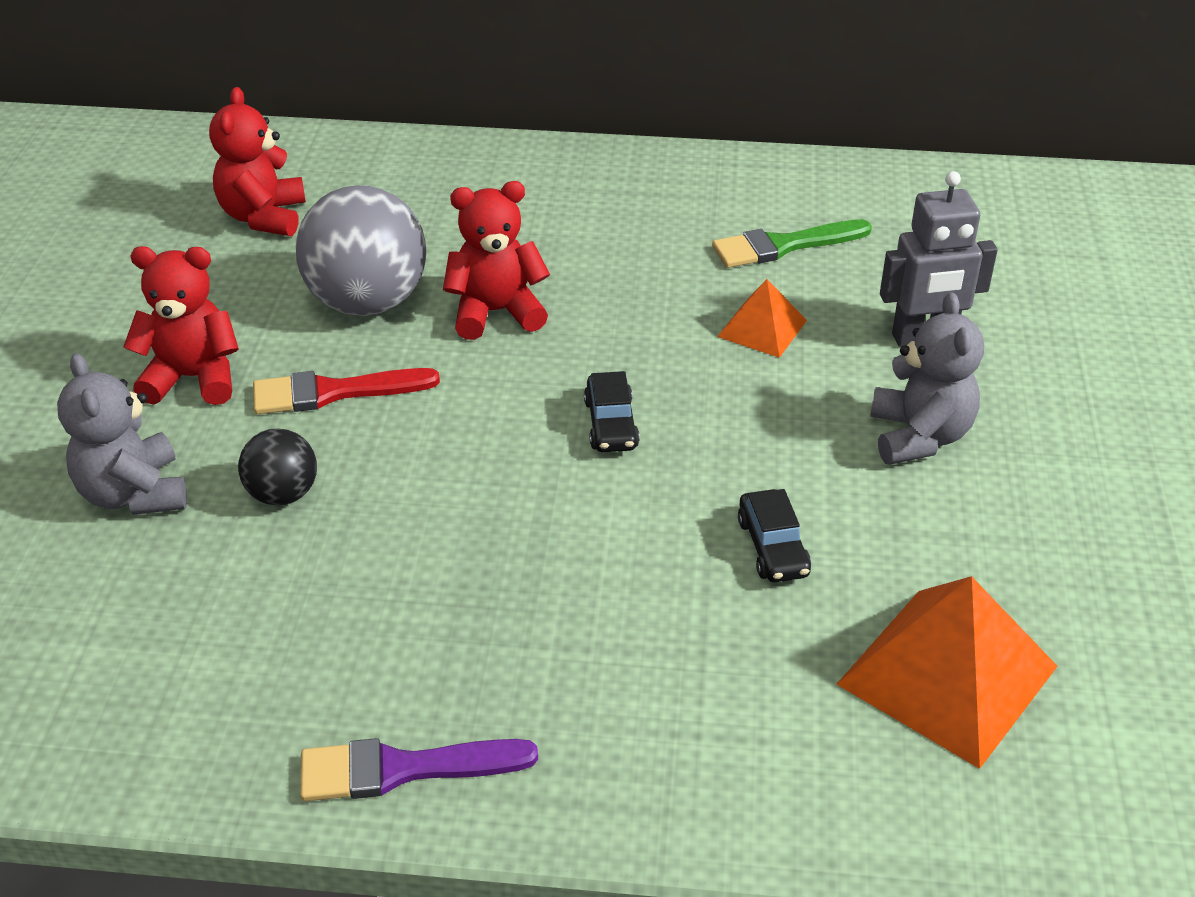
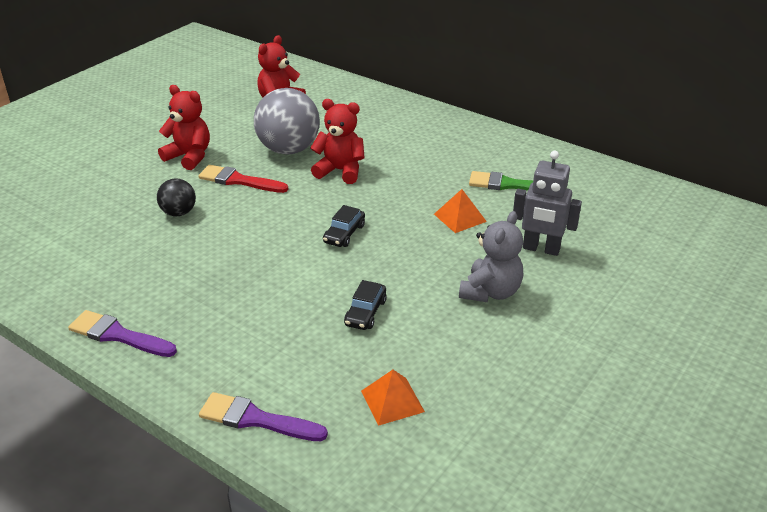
camera: 30 degrees right, 5 degrees down
grey teddy bear [57,353,187,515] -> none
orange pyramid [837,576,1058,769] -> orange pyramid [361,370,425,426], size x0.54
none -> purple brush [199,392,328,441]

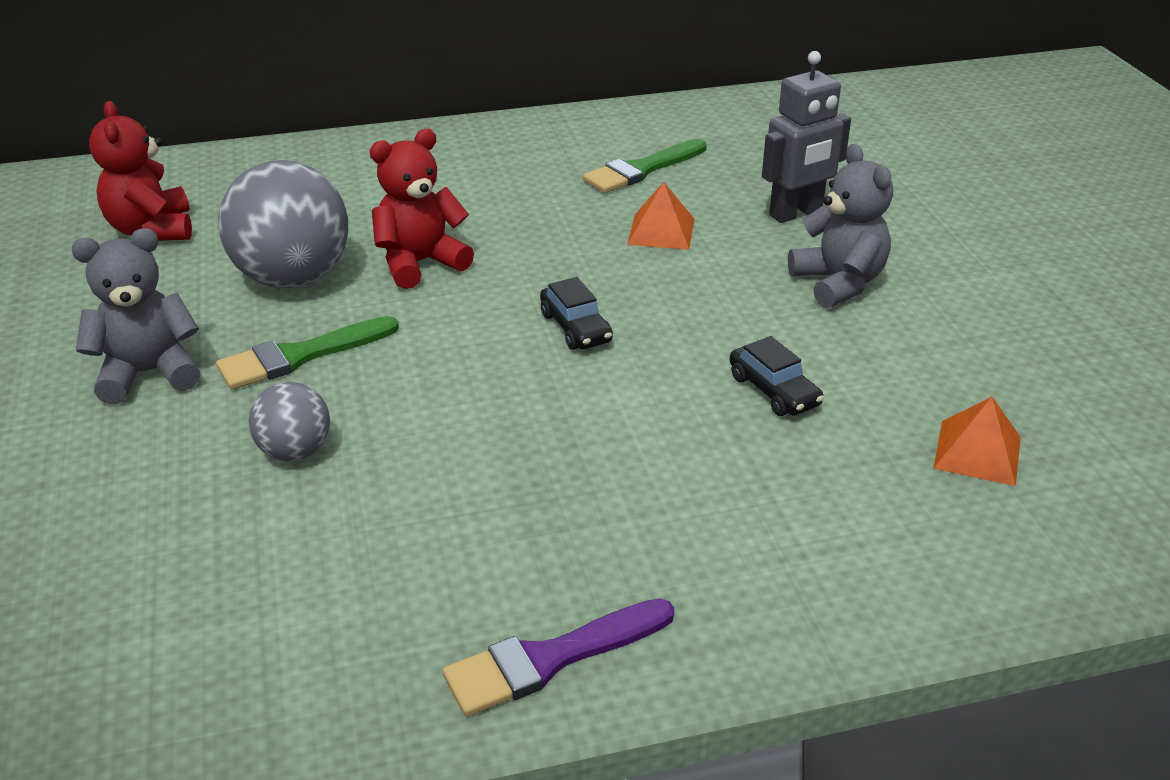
camera: 50 degrees left, 0 degrees up
black ball [157,178,196,216] -> grey ball [249,382,330,461]
red teddy bear [158,85,210,170] -> grey teddy bear [72,228,200,404]
red brush [198,165,289,193] -> green brush [216,316,399,390]
purple brush [199,392,328,441] -> none

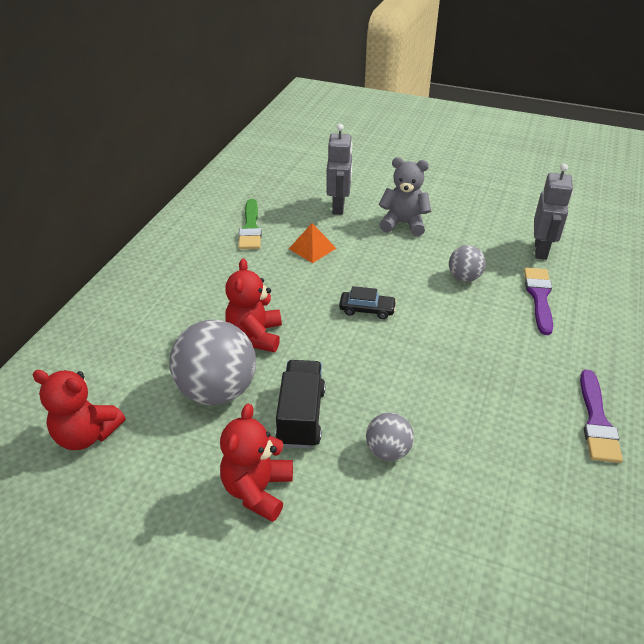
camera: 55 degrees left, 5 degrees up
grey teddy bear [72,228,200,404] -> red teddy bear [220,404,293,522]
green brush [216,316,399,390] -> black truck [275,360,325,449]
black car [730,336,824,416] -> grey ball [449,245,486,282]
orange pyramid [933,397,1021,486] -> grey robot [534,164,573,260]
none -> purple brush [524,268,553,335]

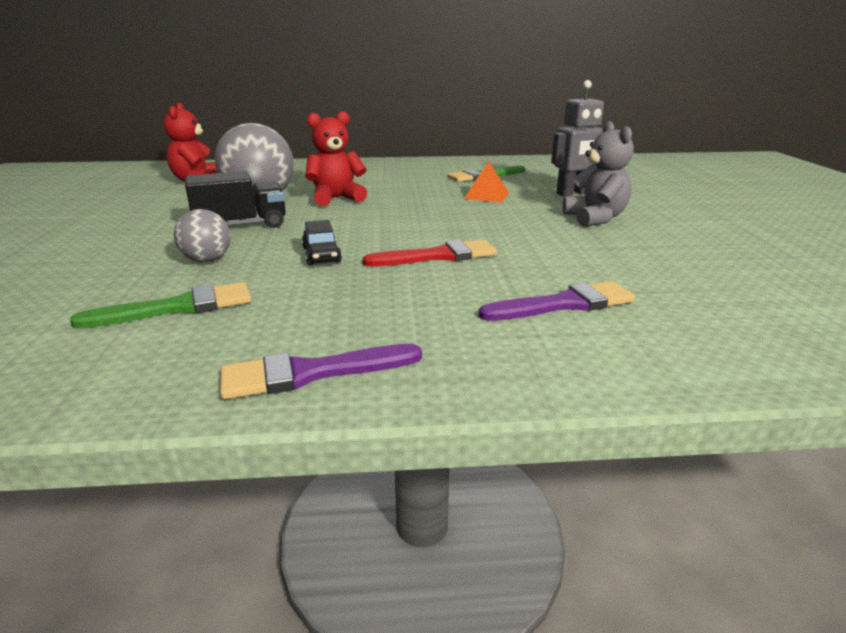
camera: 65 degrees right, 15 degrees down
red teddy bear [220,404,293,522] -> none
black car [339,286,397,319] -> black car moved to [302,220,342,265]
grey ball [449,245,486,282] -> none
grey robot [534,164,573,260] -> none
none -> green brush [70,282,251,329]
none -> red brush [363,240,497,267]

